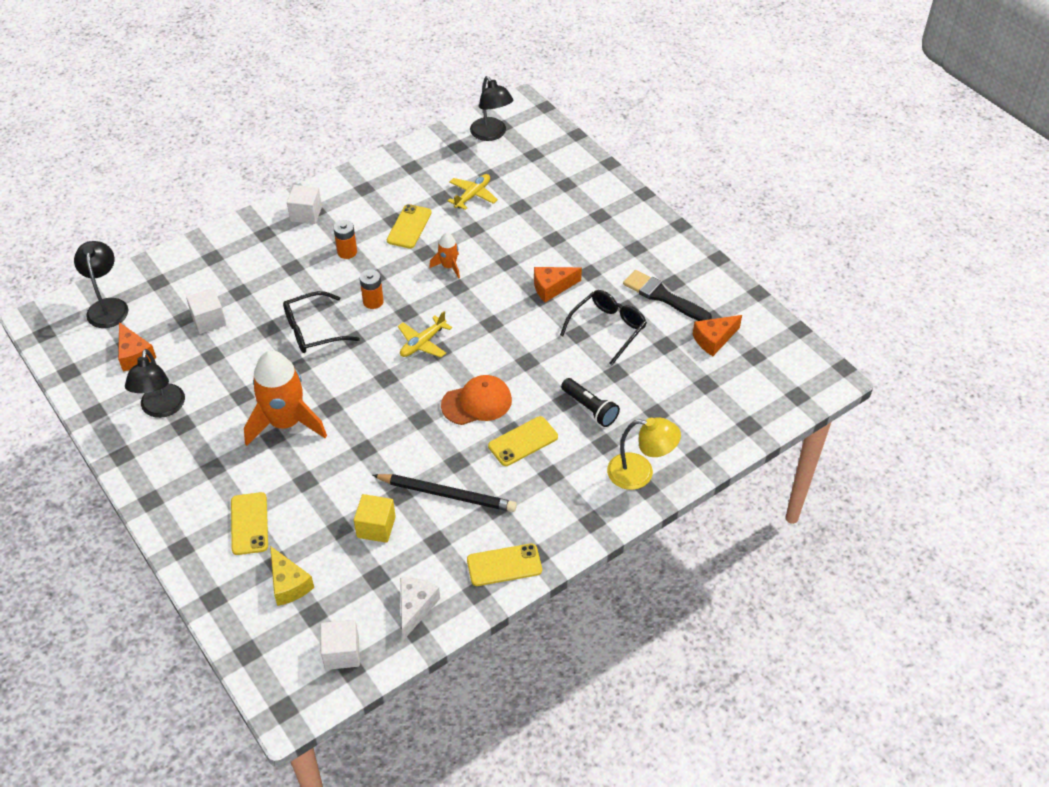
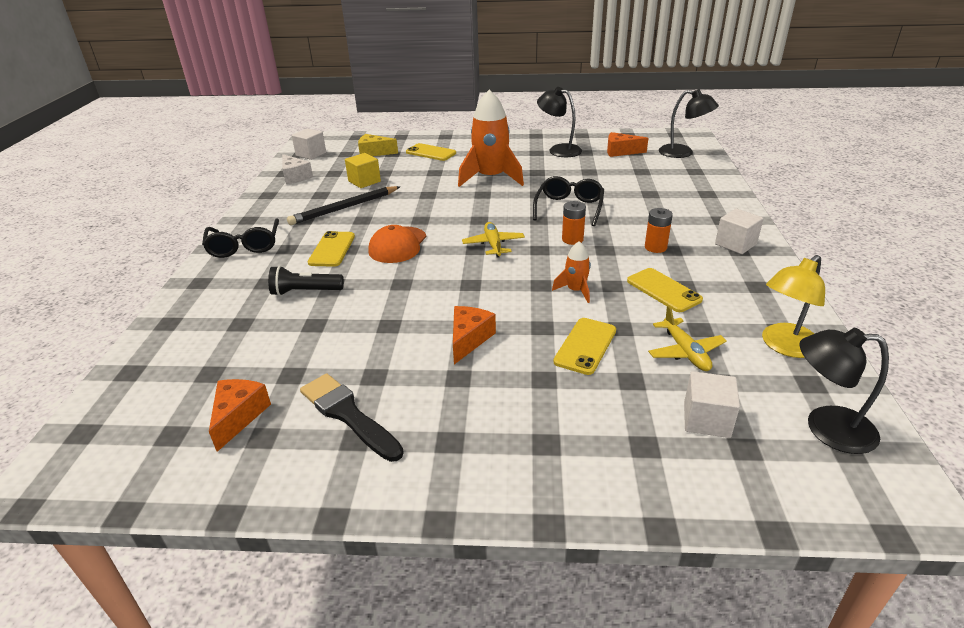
camera: 130 degrees right, 15 degrees down
white cube [186,288,226,334] -> white cube moved to [684,371,740,438]
yellow phone [467,544,542,586] -> yellow phone moved to [553,318,616,375]
black glasses [560,290,647,365] -> black glasses moved to [202,218,279,258]
yellow lamp [607,417,681,490] -> yellow lamp moved to [762,255,825,358]
black brush [623,270,712,321] -> black brush turned 120 degrees counterclockwise [300,373,404,462]

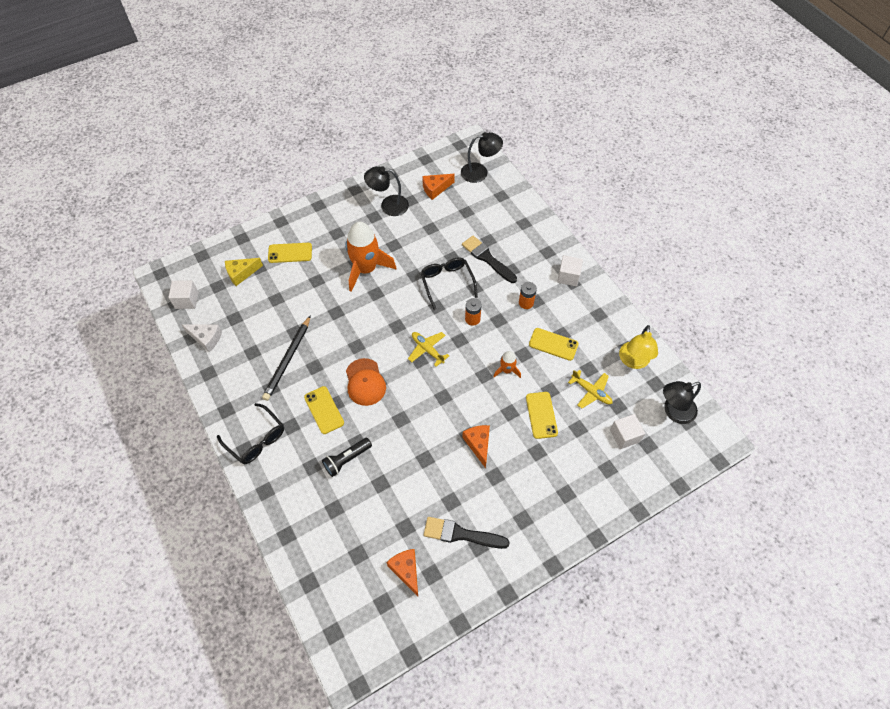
camera: 35 degrees left, 25 degrees up
yellow cube [345,153,381,188] -> none
none -> black brush [462,236,517,283]

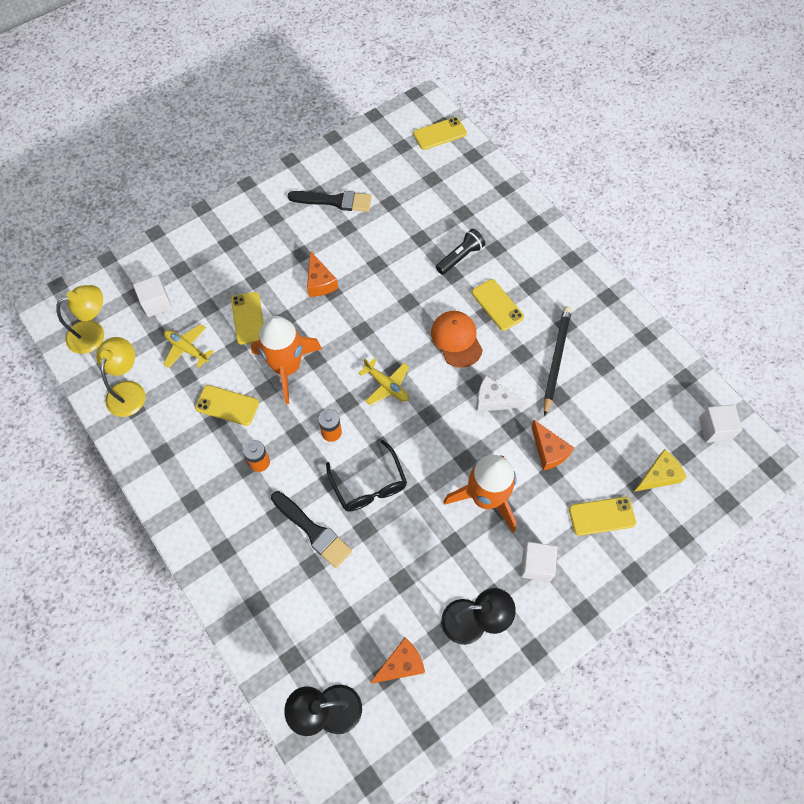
camera: 175 degrees right, 5 degrees up
white cheese [181,324,222,352] -> white cheese moved to [476,376,526,412]
black glasses [217,403,284,464] -> none
orange cheese [387,549,418,596] -> orange cheese moved to [531,420,574,471]
orange rocket [493,351,521,378] -> orange rocket [251,316,322,404], size x2.10
white cube [557,255,583,286] -> white cube moved to [521,542,558,582]
black lamp [663,381,701,424] -> yellow lamp [56,285,104,354]
none -> yellow phone [413,117,467,150]

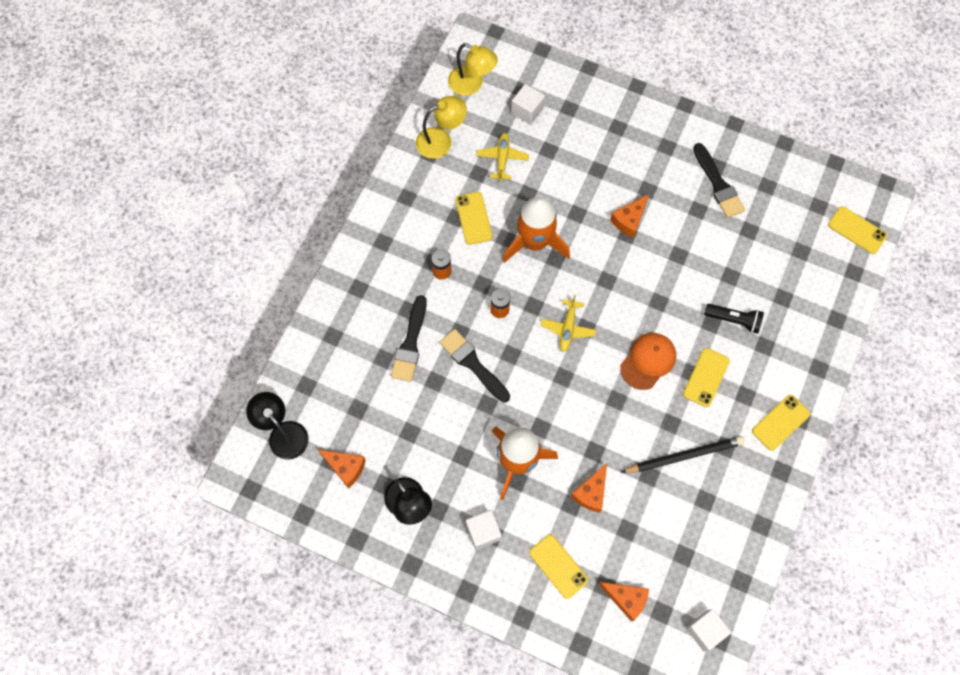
camera: 60 degrees right, 5 degrees up
yellow phone [231,292,264,344] -> yellow phone moved to [752,395,810,451]
black glasses [326,440,407,512] -> black brush [439,329,510,403]
white cheese [476,376,526,412] -> none
yellow cheese [634,449,687,492] -> orange cheese [598,582,649,622]

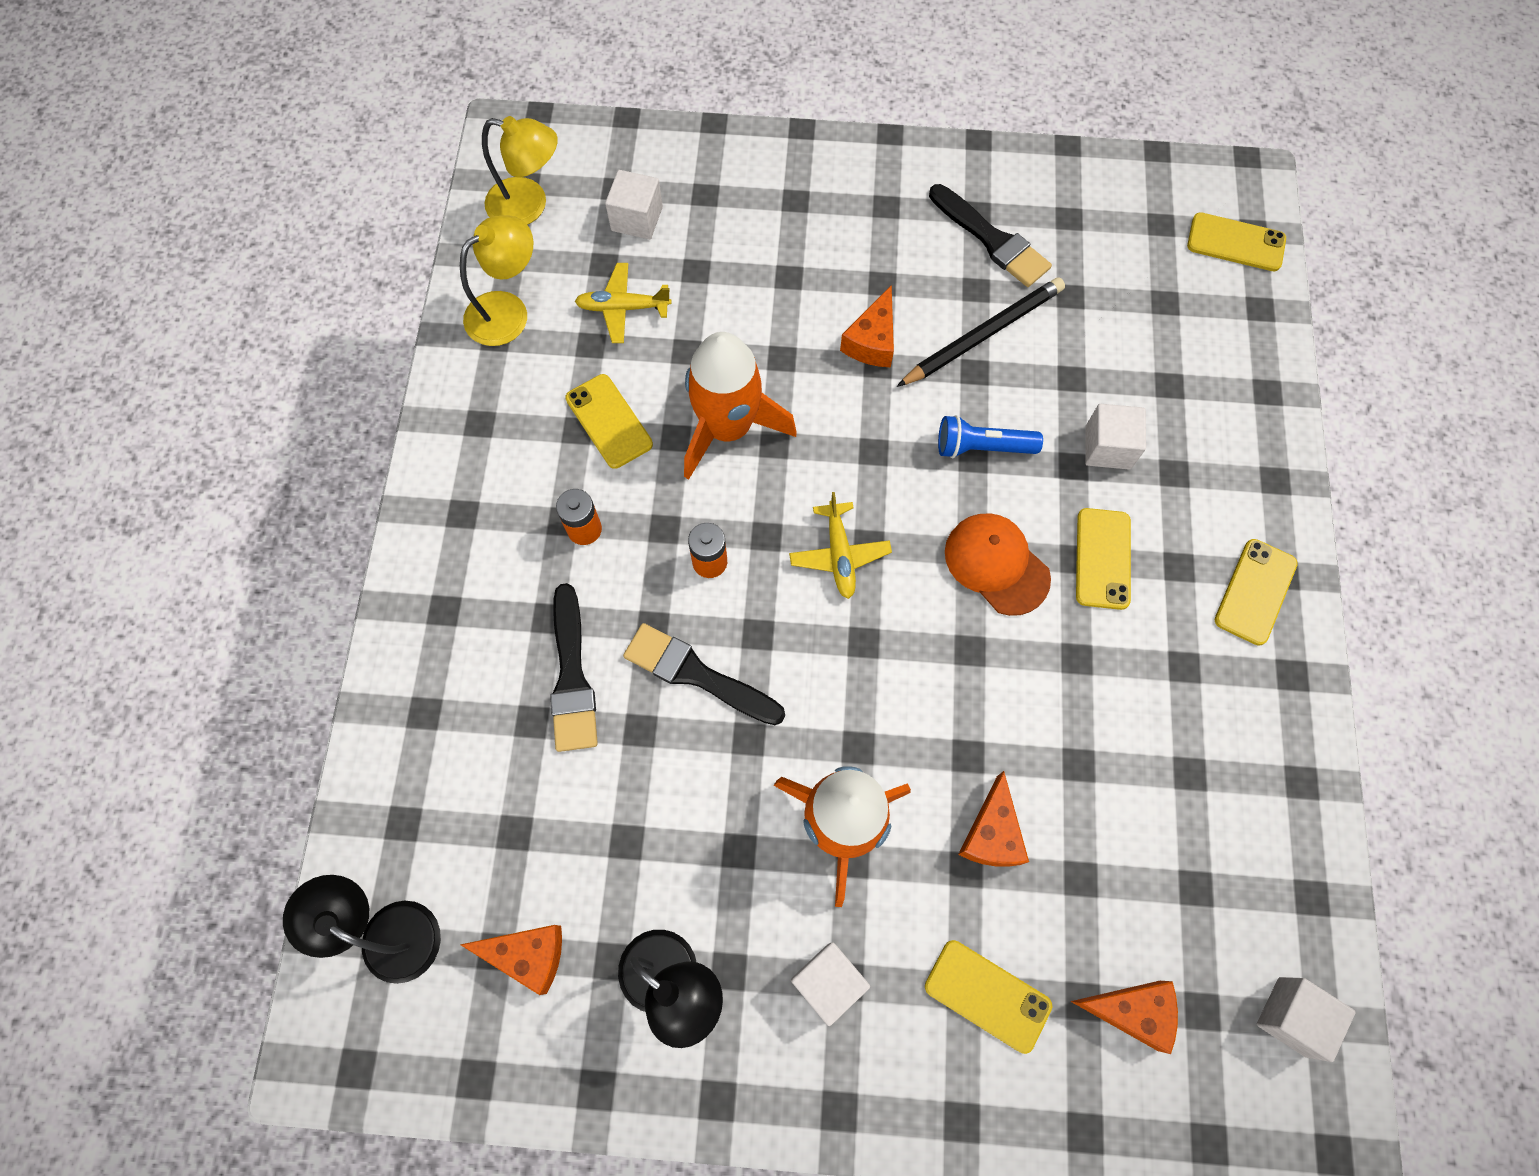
camera: 20 degrees left, 0 degrees up
yellow plane [477,133,529,181] -> yellow plane turned 75 degrees counterclockwise [575,263,672,343]
orange cap [620,333,676,390] -> orange cap turned 60 degrees counterclockwise [945,513,1051,616]
black pencil [620,436,744,473] -> black pencil moved to [897,277,1065,387]
black flashlight [704,304,764,334] -> white cube [1085,404,1146,470]
none -> blue flashlight [938,415,1043,458]

